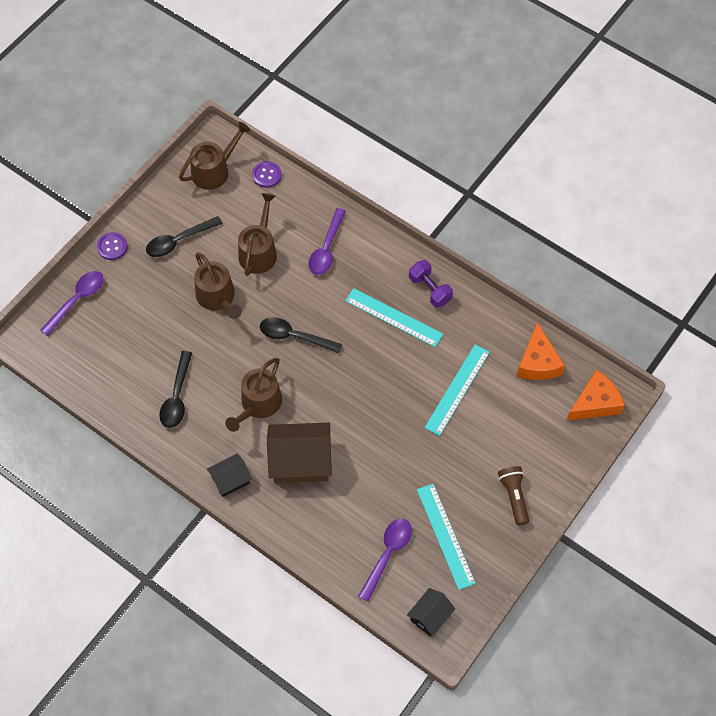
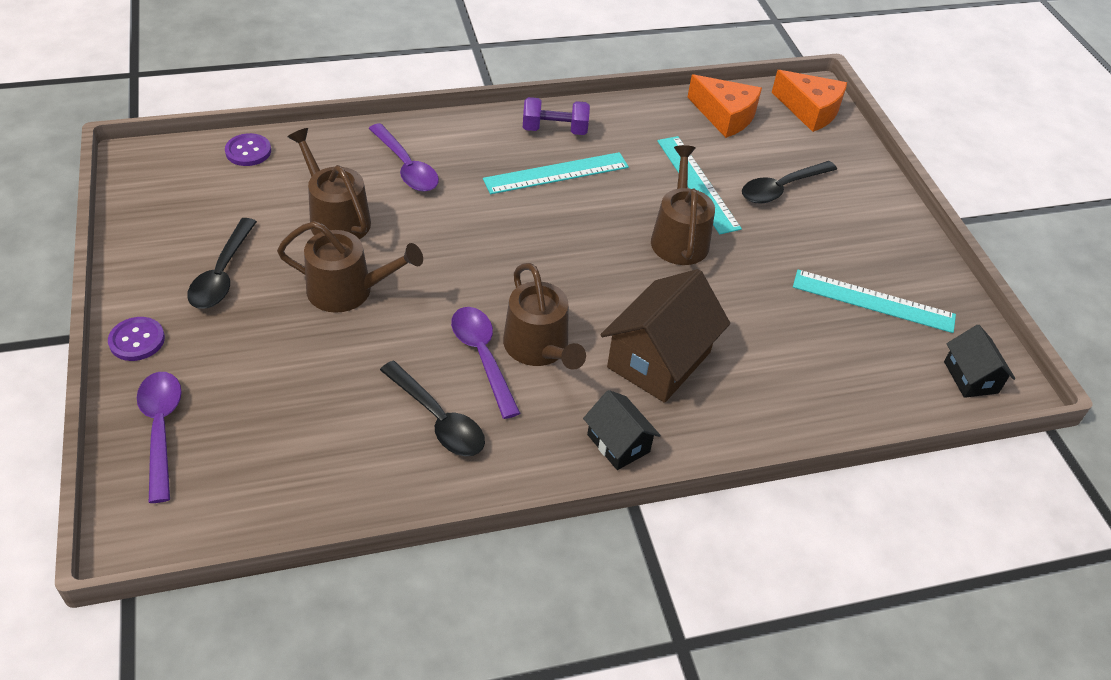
camera: 55 degrees left, 15 degrees down
brown watering can [179,122,250,190] -> brown watering can moved to [651,145,715,265]
black house [207,453,252,497] -> black house turned 45 degrees counterclockwise [583,390,661,470]
black spoon [260,317,342,353] -> black spoon moved to [742,161,837,204]
purple spoon [358,519,412,602] -> purple spoon moved to [451,307,521,419]
brown flashlight [498,466,529,525] -> none
orange cheese [567,369,625,421] -> orange cheese turned 120 degrees clockwise [772,70,847,132]

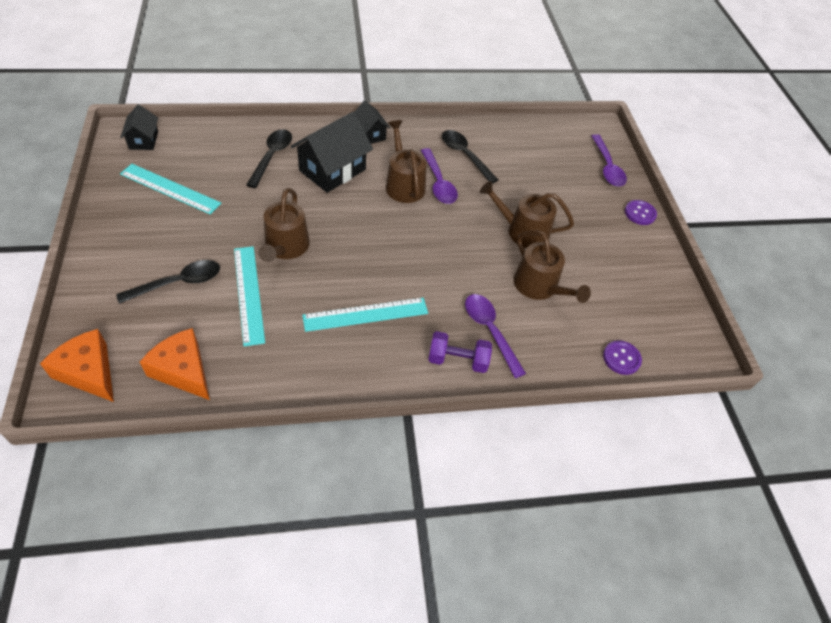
camera: 175 degrees left, 5 degrees up
black spoon [187,218,257,309] -> black spoon moved to [246,129,292,188]
purple dumbbell [523,97,590,135] -> purple dumbbell moved to [428,331,492,373]
brown house [600,269,730,403] -> black house [291,112,373,193]

